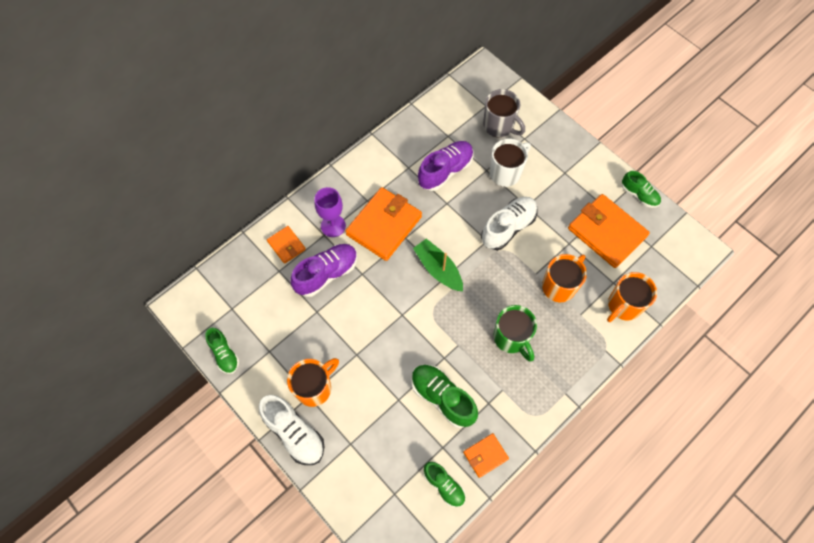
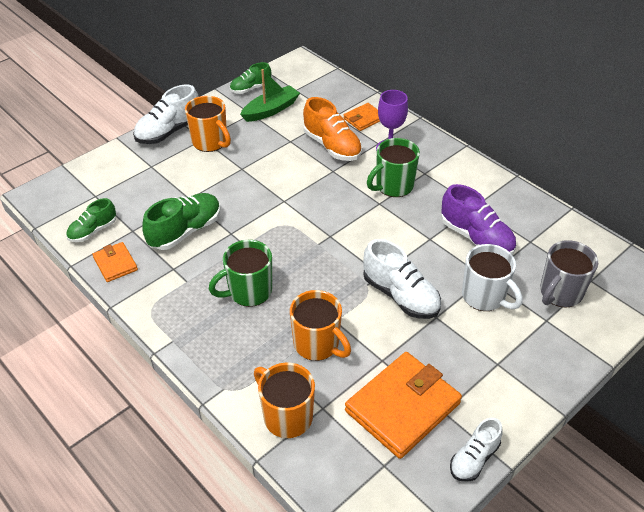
camera: 90 degrees right, 20 degrees down
purple shoe [291,244,358,297] -> orange shoe [303,97,362,161]
orange wallet [345,187,422,261] -> green mug [367,138,420,197]
green boat [413,238,463,291] -> green boat moved to [240,69,300,122]
green shoe [622,171,661,208] -> white shoe [450,418,503,482]

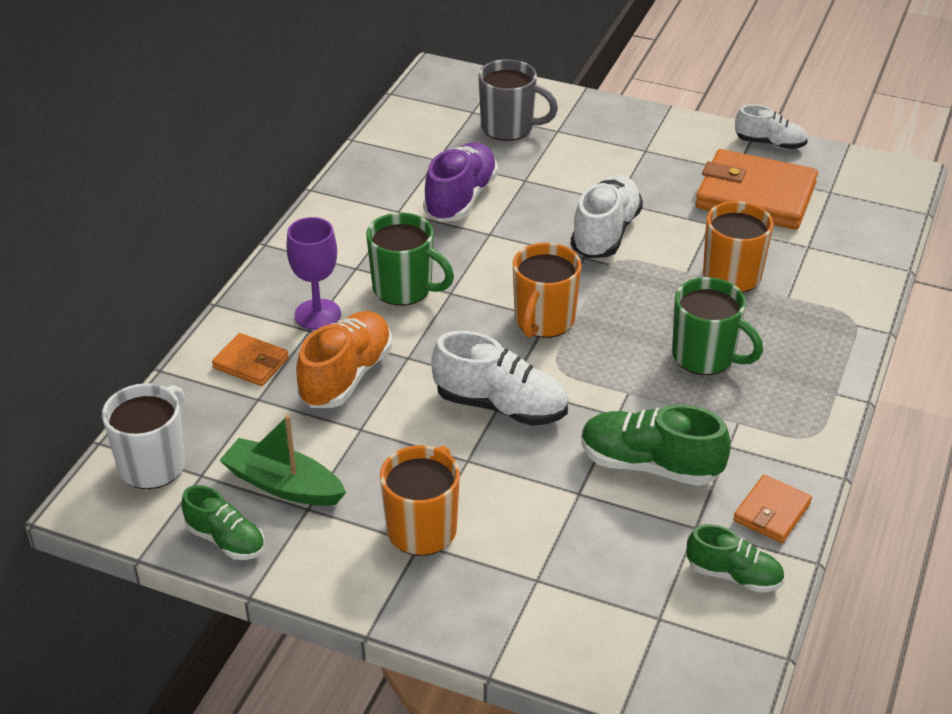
camera: 115 degrees left, 5 degrees down
white shoe [133,84,199,144] -> white shoe moved to [431,331,568,426]
orange mug [254,363,315,438] -> orange mug moved to [513,243,581,338]
white mug [462,244,522,311] -> white mug moved to [102,383,186,489]

